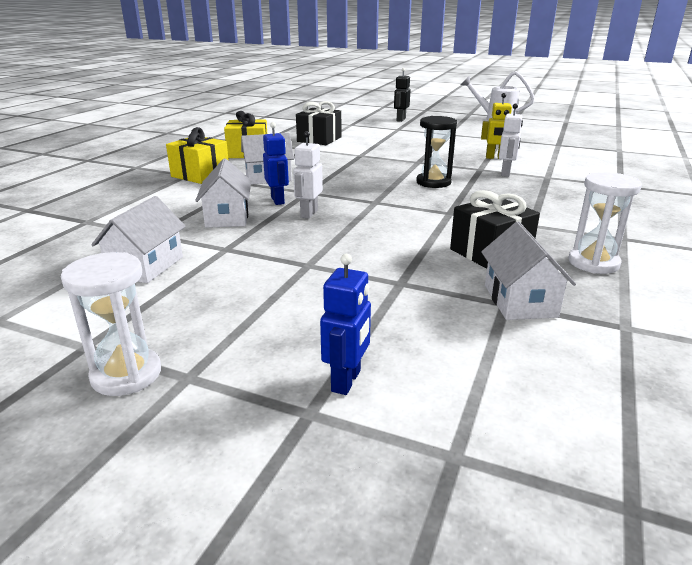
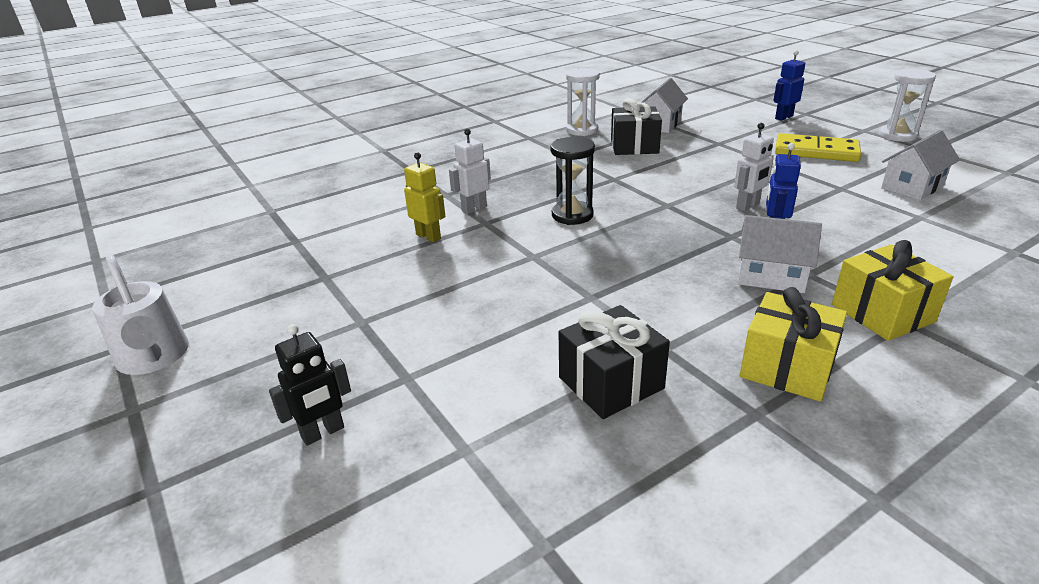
camera: 145 degrees left, 5 degrees up
white house [195,158,251,228] -> none
none -> yellow domino [775,133,861,162]

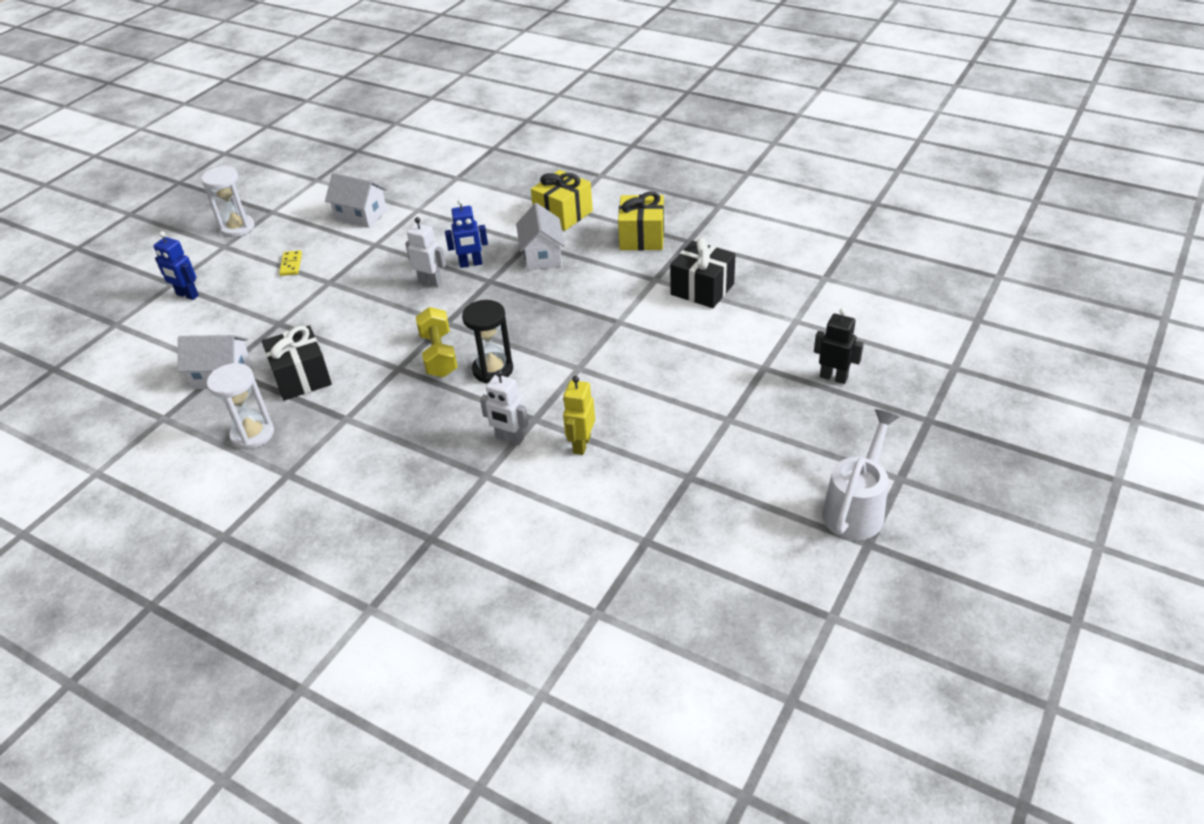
camera: 115 degrees left, 10 degrees up
yellow domino [775,133,861,162] -> yellow domino [279,250,302,276], size x0.48
none -> yellow dumbbell [416,307,458,377]

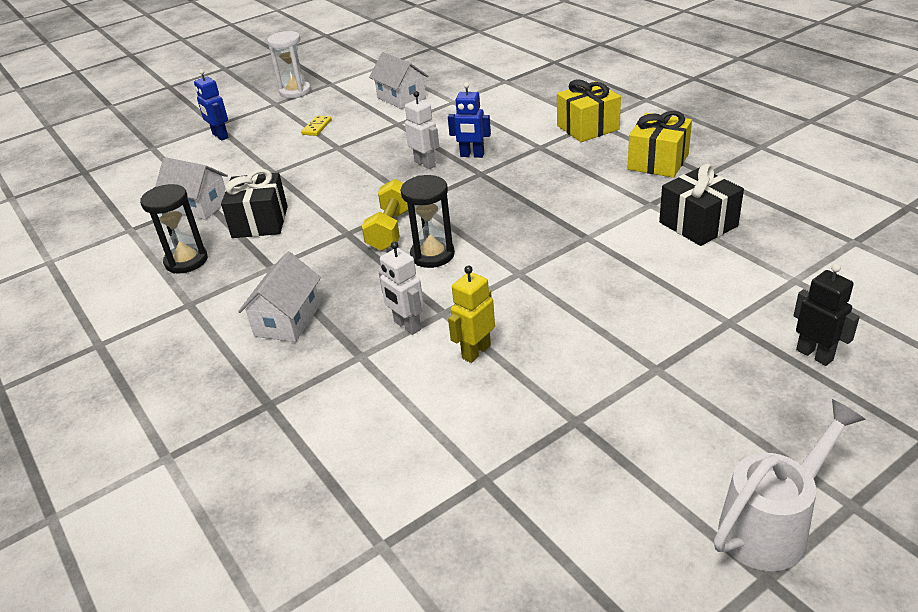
camera: 25 degrees right, 5 degrees down
white hourglass [207,363,274,450] -> black hourglass [140,184,208,274]
white house [516,203,565,270] -> white house moved to [238,252,321,342]

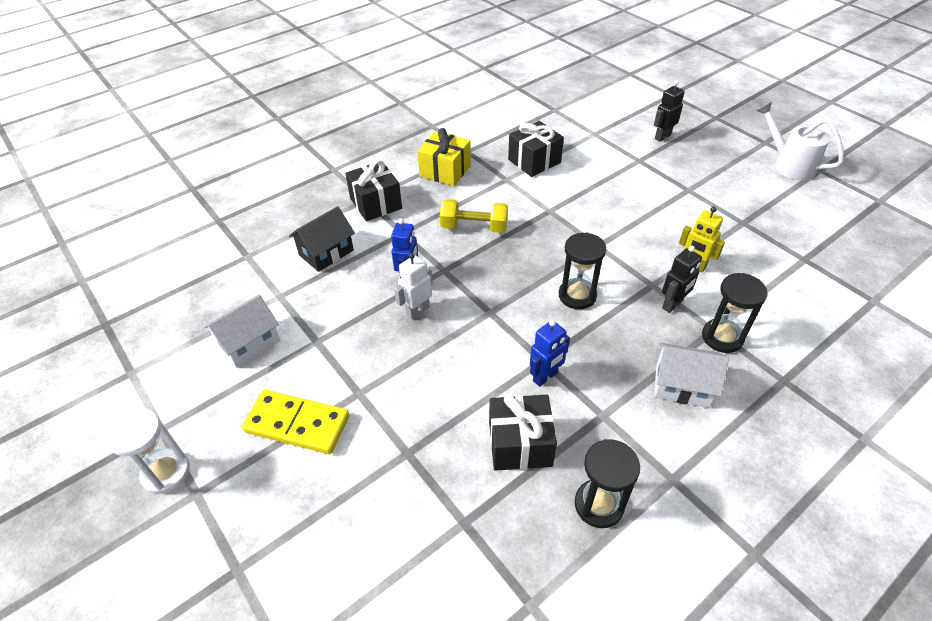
camera: 95 degrees left, 10 degrees up
white house [155,157,228,220] -> none
blue robot [194,69,229,141] -> blue robot moved to [530,320,570,387]
yellow domino [301,116,332,136] -> yellow domino [242,390,350,454], size x2.10
yellow dumbbell [362,179,408,251] -> yellow dumbbell moved to [440,199,508,233]
white robot [379,241,424,335] -> black robot [662,246,702,313]
yellow gift [557,79,621,142] -> black gift [345,160,402,221]
none -> black house [289,206,355,272]
none -> black hourglass [702,273,768,353]

